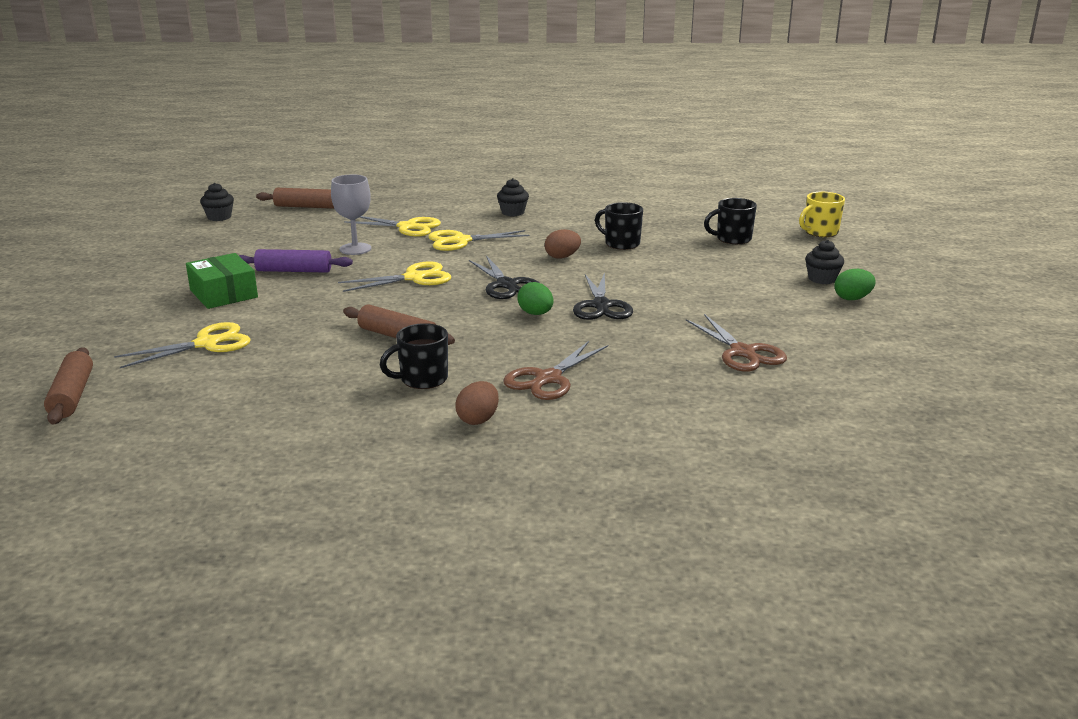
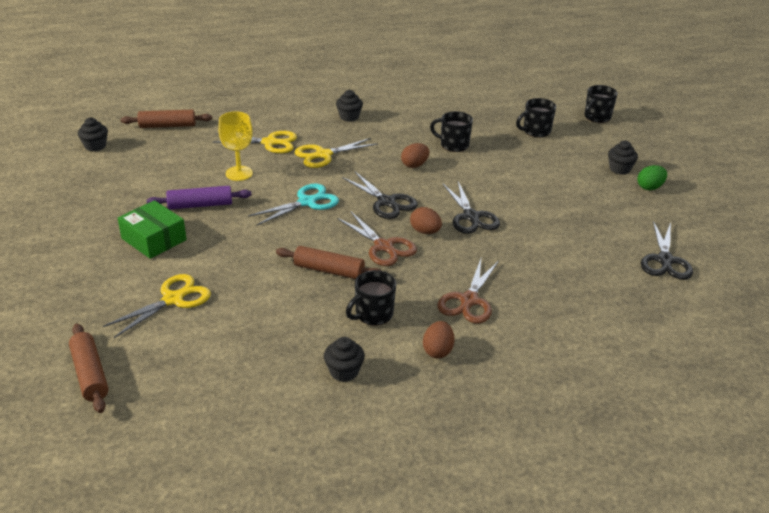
camera: 15 degrees left, 10 degrees up
grey goblet [331,174,371,255] -> yellow goblet [218,112,253,181]
yellow scissors [338,261,451,292] -> turquoise scissors [248,184,339,225]
green egg [517,282,554,315] -> brown egg [410,207,442,234]
brown scissors [686,314,787,372] -> brown scissors moved to [337,212,417,266]
yellow mug [799,192,845,237] -> black mug [584,85,617,123]
none -> black cupcake [324,337,365,382]
none -> black scissors [641,221,693,280]

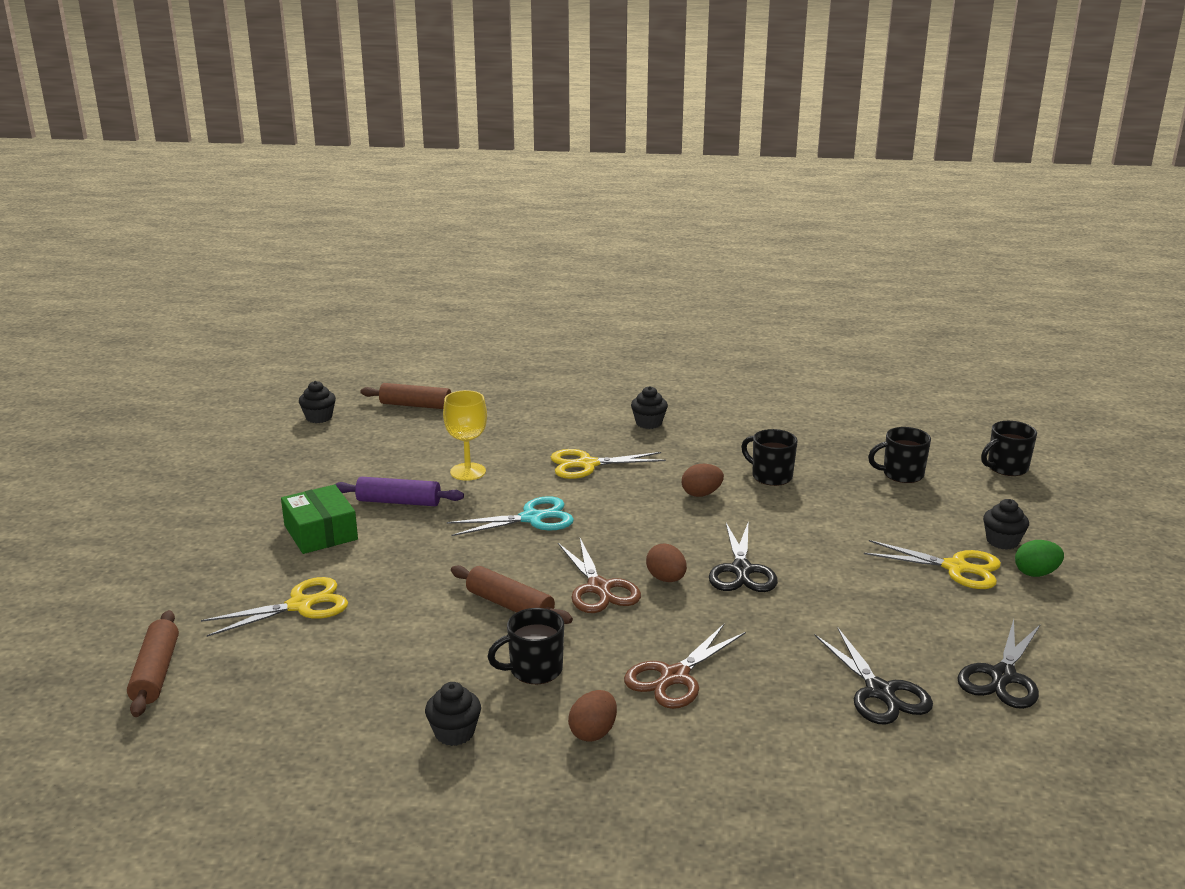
camera: 20 degrees right, 10 degrees down
yellow scissors [213,131,297,153] -> yellow scissors moved to [864,540,1001,589]
black scissors [342,172,417,219] -> black scissors moved to [814,628,933,725]

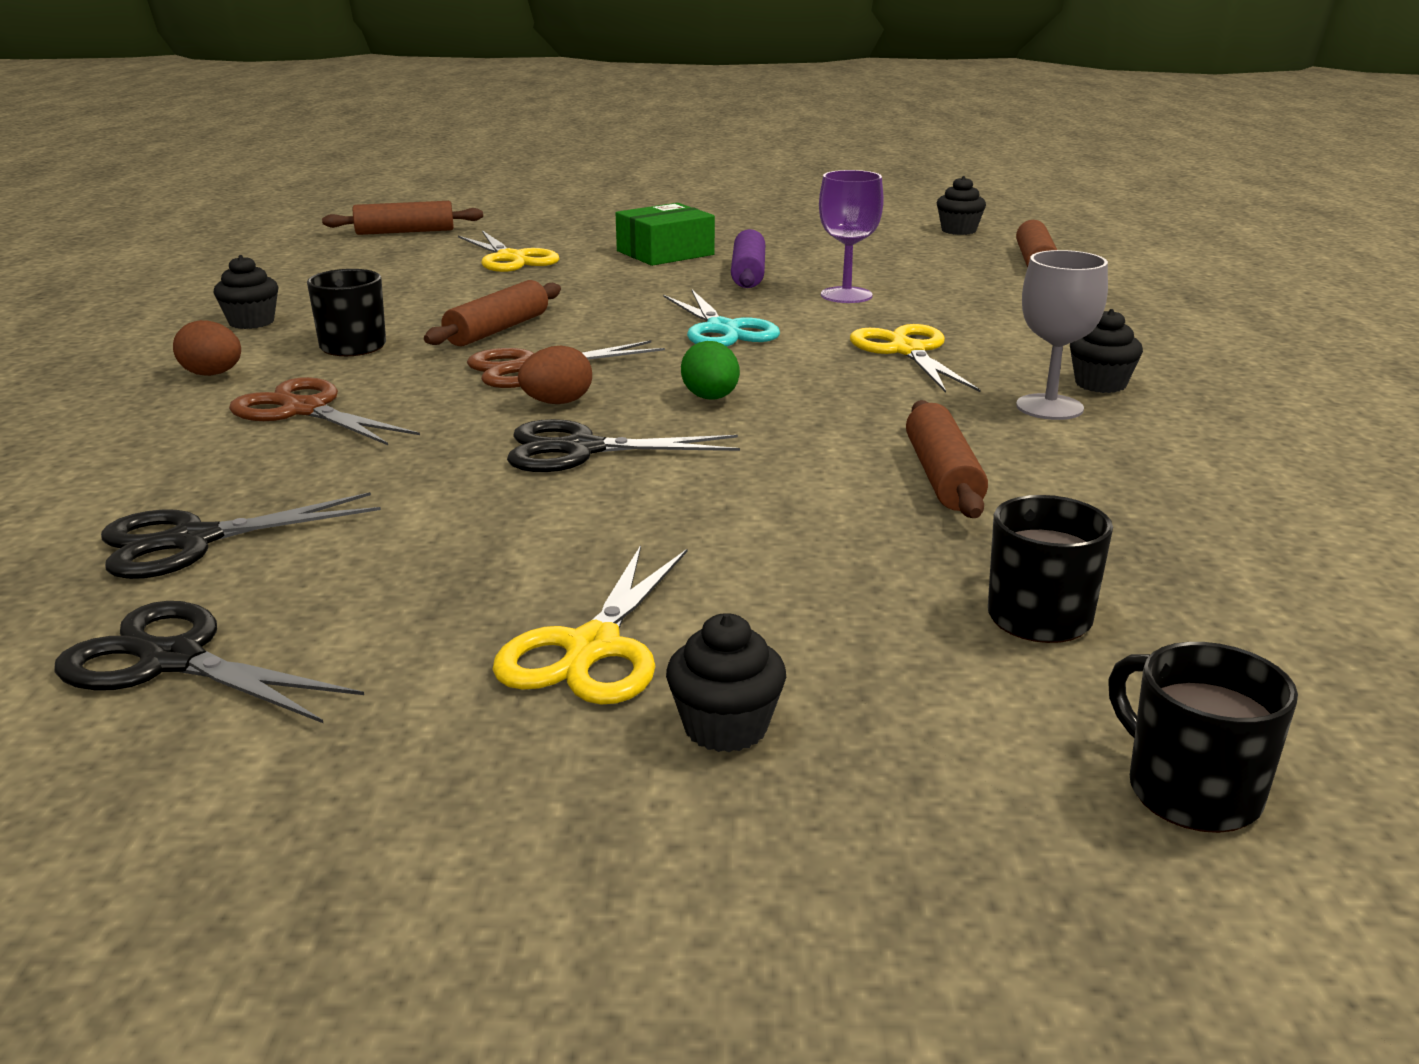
camera: 85 degrees right, 0 degrees up
yellow goblet [443,390,487,481] -> purple goblet [819,170,884,303]
brown egg [682,464,724,497] -> none
black mug [741,429,798,486] -> brown rolling pin [906,400,988,518]
green egg [1015,540,1064,577] -> green egg moved to [681,341,740,400]
none -> grey goblet [1016,250,1108,420]

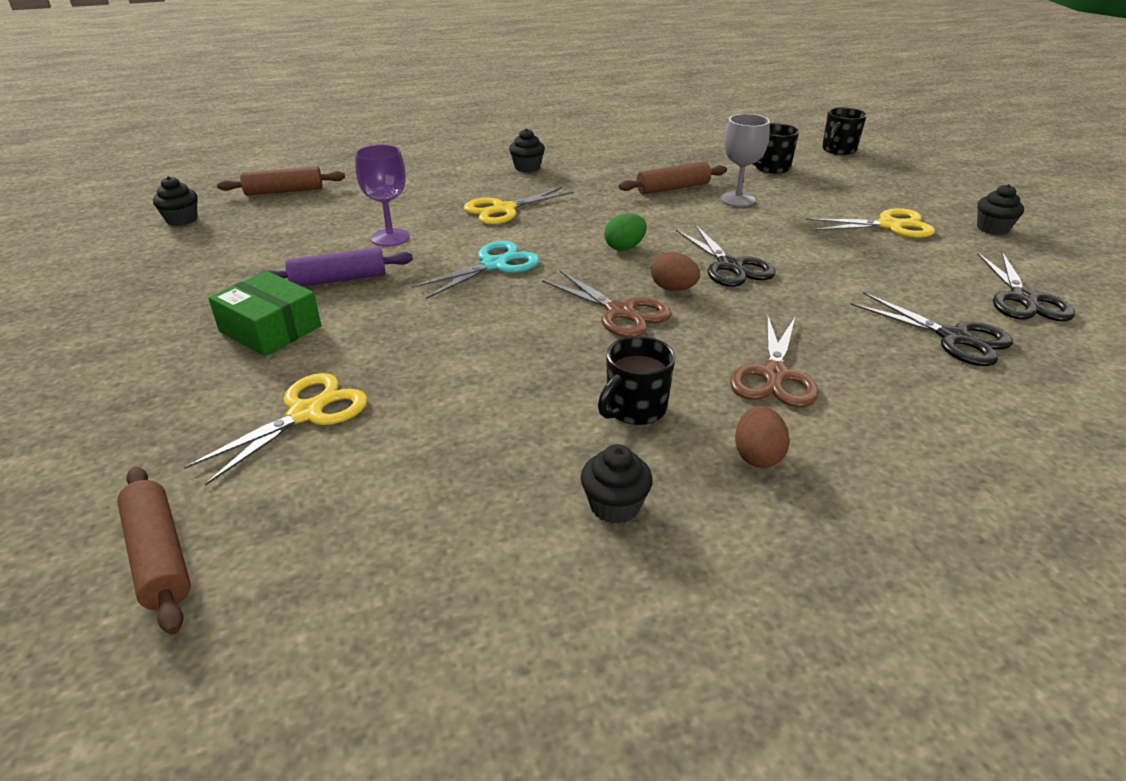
camera: 110 degrees left, 10 degrees up
brown rolling pin [424,280,561,346] -> none
black cupcake [666,613,786,752] -> black cupcake moved to [977,184,1024,235]
grey goblet [1016,250,1108,420] -> grey goblet moved to [720,114,770,207]

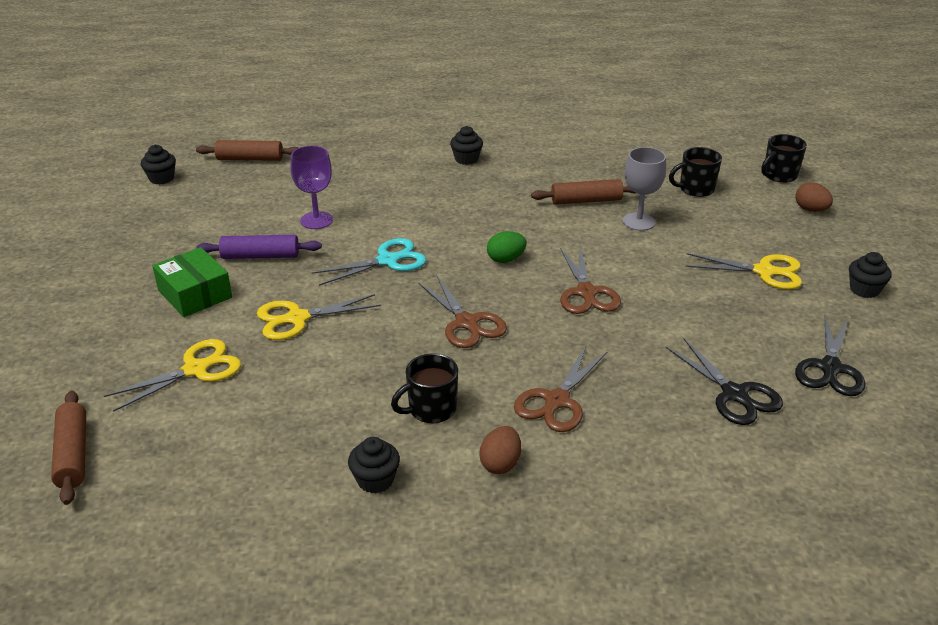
camera: 15 degrees right, 0 degrees up
yellow scissors [464,187,574,225] -> yellow scissors moved to [257,294,381,340]
brown egg [651,252,700,291] -> brown egg moved to [795,182,833,212]
black scissors [676,225,776,287] -> brown scissors [560,247,621,314]

